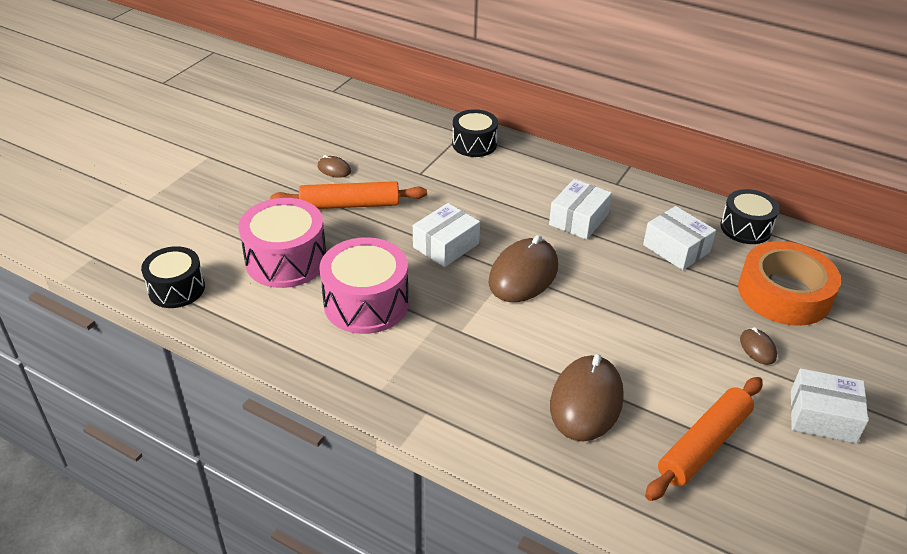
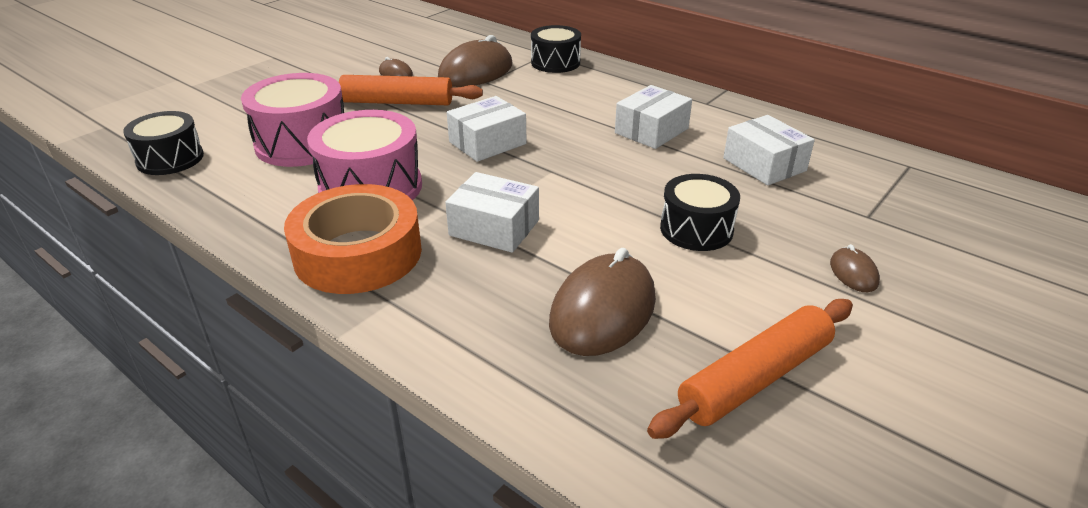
camera: 10 degrees right, 5 degrees down
brown mouse [489,235,558,302] -> brown mouse moved to [438,35,513,87]
black drum [720,189,779,244] -> black drum moved to [660,174,740,251]
orange tape [738,241,841,326] -> orange tape moved to [284,184,422,294]
white box [791,368,869,444] -> white box moved to [445,172,539,253]

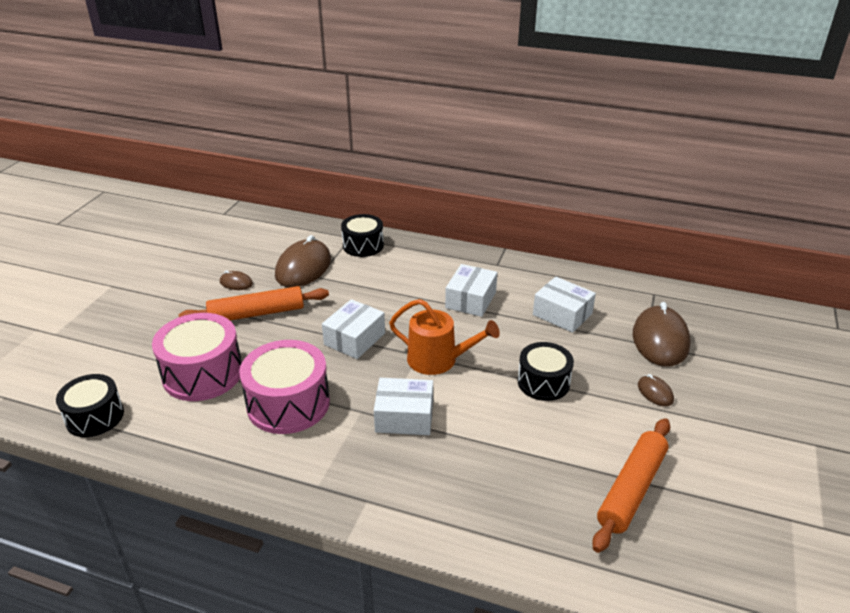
camera: 20 degrees left, 0 degrees up
orange tape [284,184,422,294] -> none
brown mouse [549,248,656,356] -> brown mouse moved to [633,302,691,367]
none -> orange watering can [389,299,500,375]

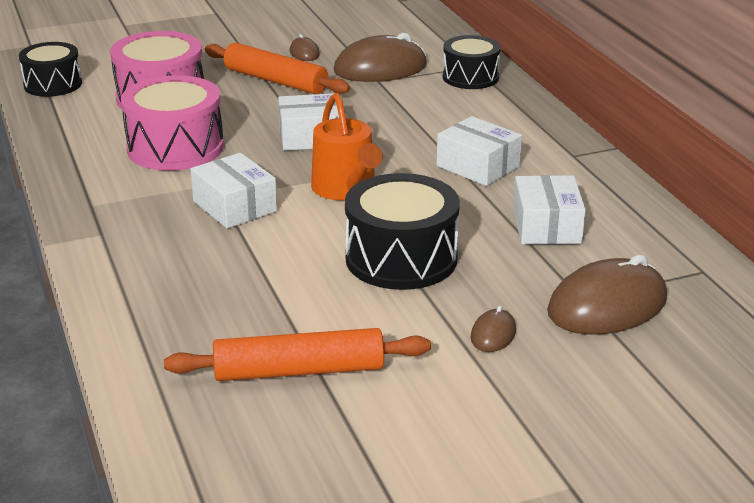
camera: 50 degrees right, 5 degrees down
white box [445,264,497,317] -> white box turned 60 degrees clockwise [436,116,522,186]
black drum [517,342,574,401] -> black drum [345,173,460,290], size x1.52

